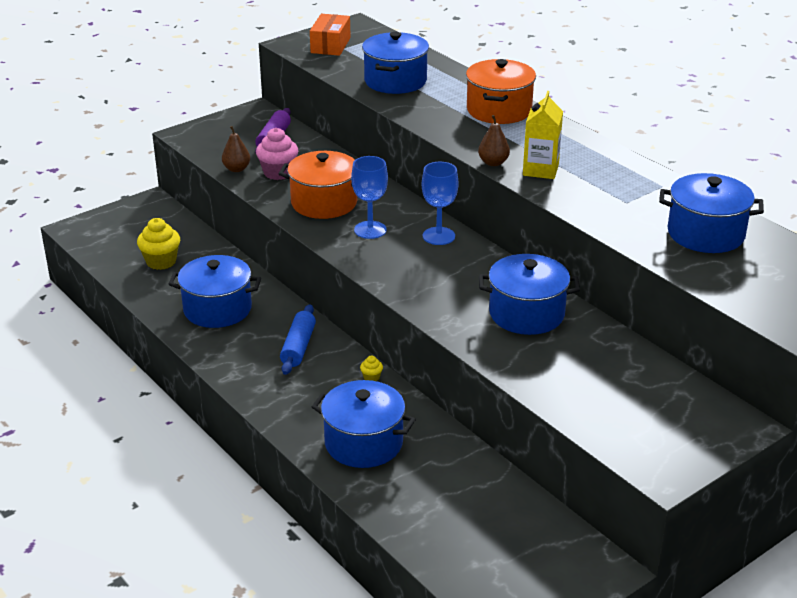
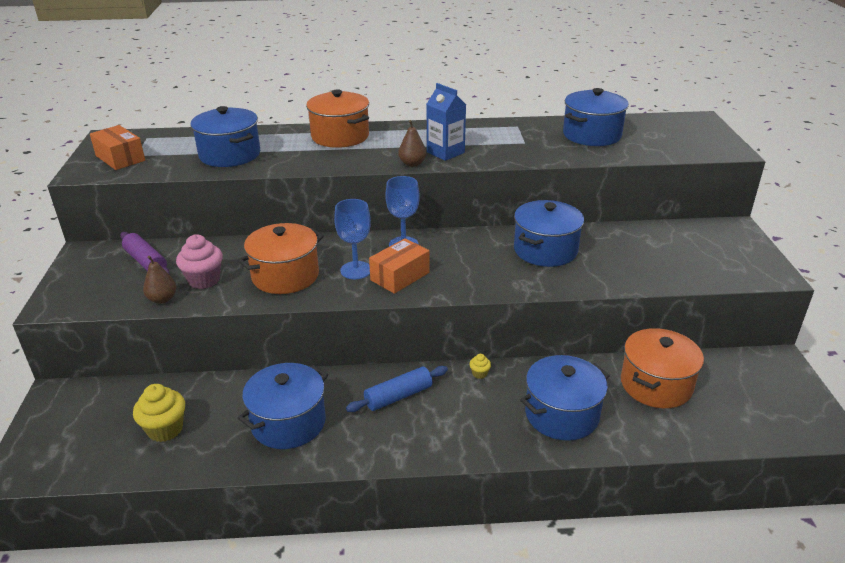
camera: 55 degrees left, 0 degrees up
blue rolling pin [280,305,316,375] -> blue rolling pin turned 75 degrees counterclockwise [346,366,448,412]
yellow carton [523,91,563,179] -> blue carton [427,83,466,161]
none -> orange box [369,238,430,294]
none -> orange pot [621,328,704,408]

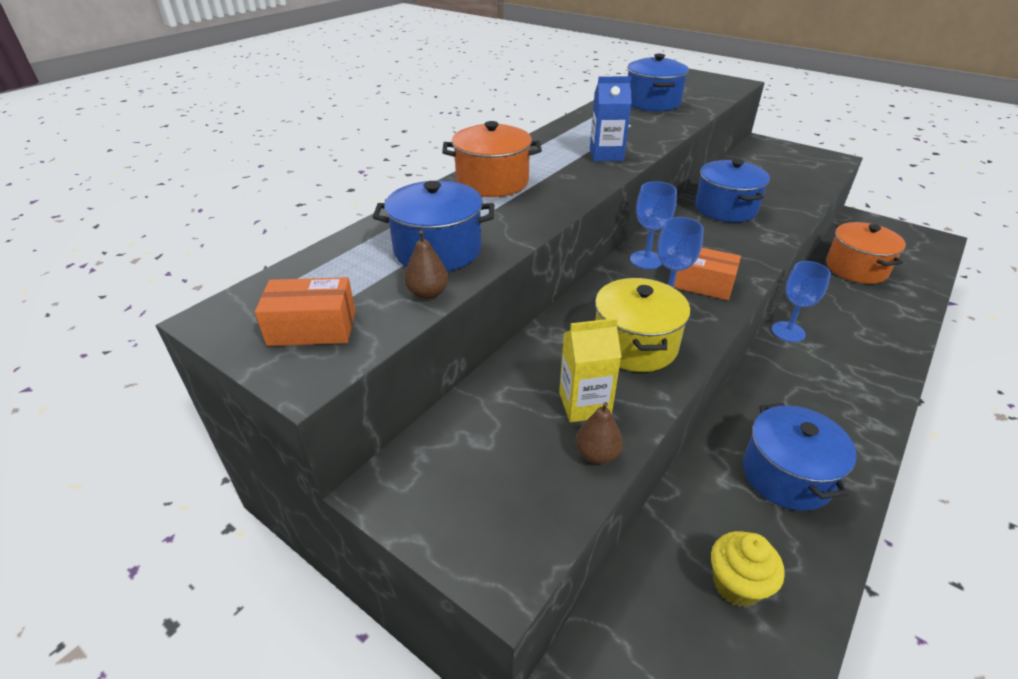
camera: 50 degrees left, 5 degrees up
purple rolling pin [120,232,170,274] -> none
pink cupcake [176,235,223,289] -> yellow carton [559,318,621,422]
orange pot [237,223,324,294] -> yellow pot [595,278,690,372]
blue rolling pin [346,366,448,412] -> none
orange box [369,238,430,294] -> orange box turned 60 degrees counterclockwise [674,248,741,300]
brown pear [398,120,426,167] -> brown pear moved to [404,230,449,300]
yellow cupcake [469,354,491,379] -> blue goblet [772,261,831,342]
blue pot [520,355,610,441] -> none

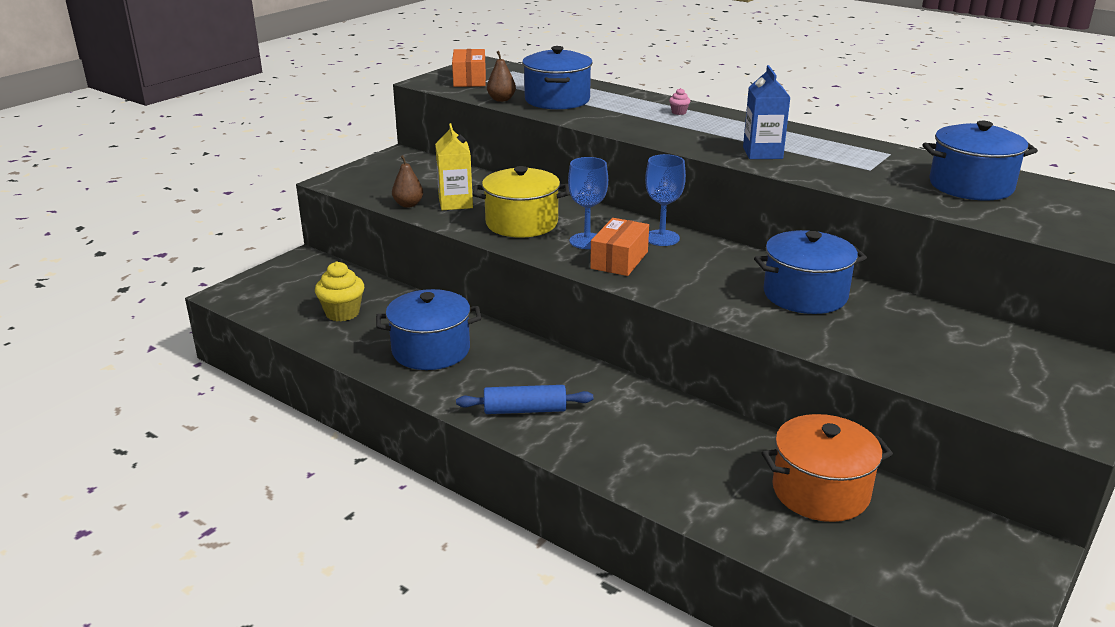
camera: 90 degrees right, 10 degrees down
orange pot [442,121,542,197] -> pink cupcake [669,88,690,115]
blue goblet [772,261,831,342] -> none
none -> blue rolling pin [456,385,593,414]

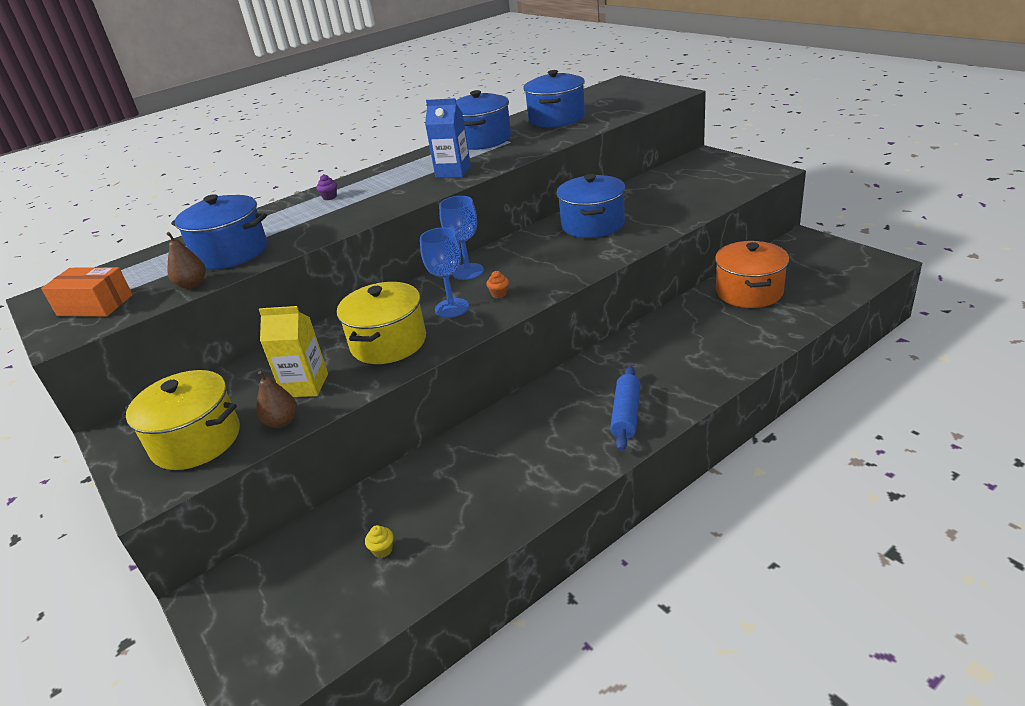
camera: 70 degrees left, 5 degrees up
yellow cupcake [315,261,364,321] -> yellow cupcake [365,525,393,558], size x0.47
blue pot [376,289,481,370] -> blue pot moved to [456,90,511,150]
orange box [590,218,649,276] -> orange cupcake [486,271,509,298]
pink cupcake [669,88,690,115] -> purple cupcake [316,174,337,200]
none -> yellow pot [125,370,240,470]

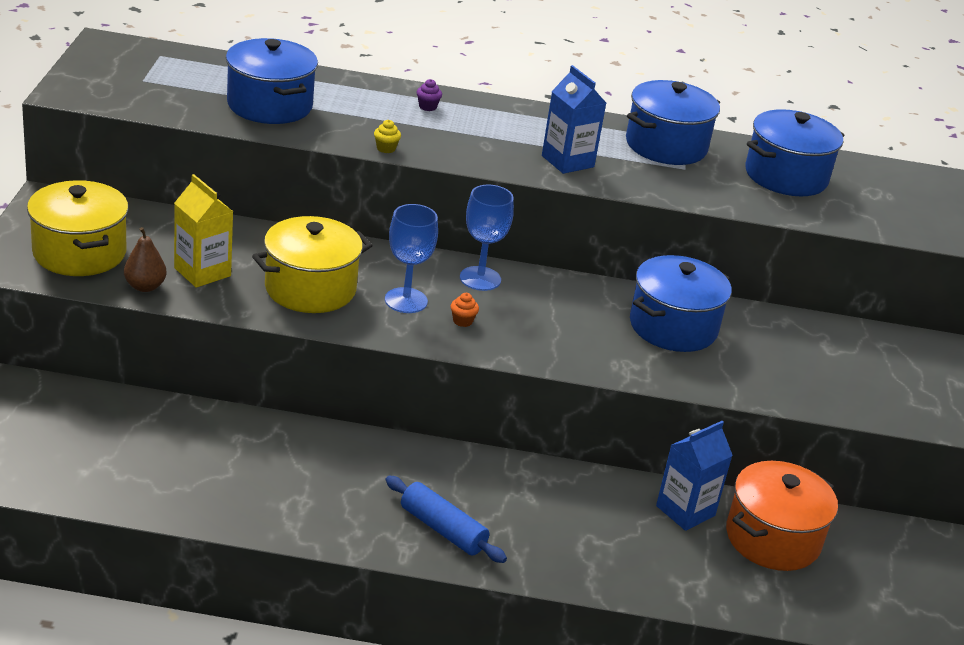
camera: 35 degrees right, 0 degrees up
orange box [41,267,133,317] -> none
brown pear [166,232,206,289] -> none
yellow cupcake [365,525,393,558] -> yellow cupcake moved to [374,120,401,153]
blue rolling pin [610,366,641,451] -> blue rolling pin turned 75 degrees clockwise [385,476,507,563]
none -> blue carton [656,421,733,531]

